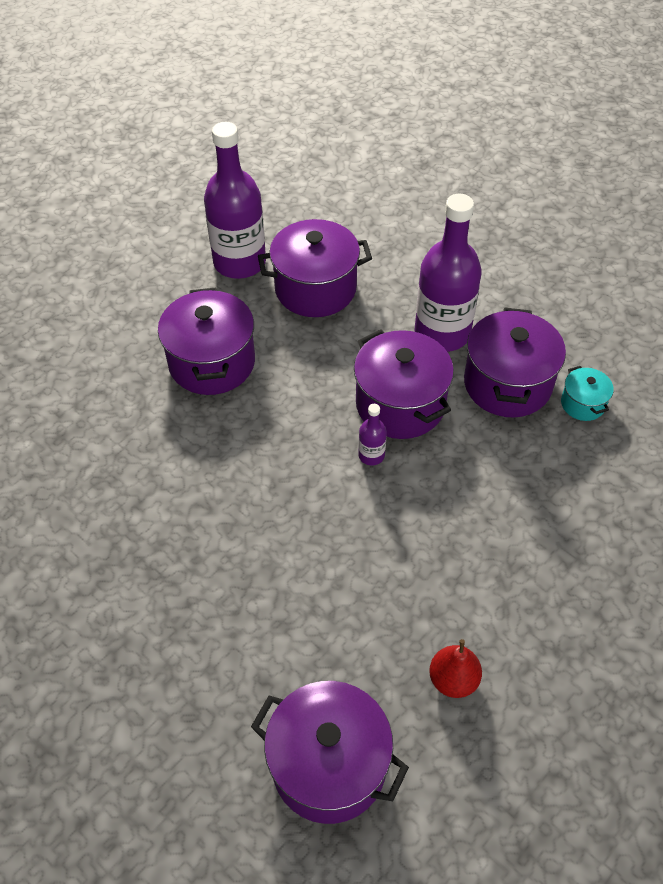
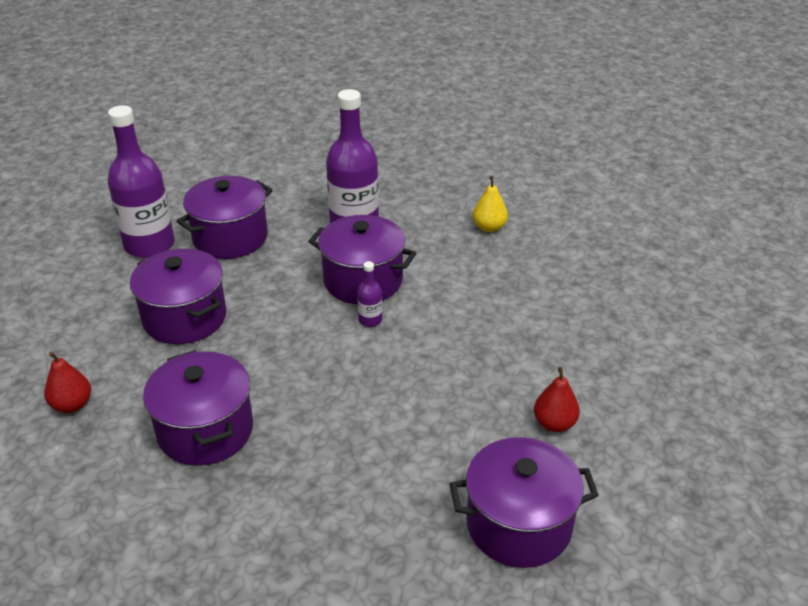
camera: 35 degrees left, 15 degrees down
purple pot [464,308,566,417] -> purple pot moved to [143,350,253,466]
turquoise pot [561,366,614,421] -> yellow pear [473,176,508,232]
none -> red pear [44,352,91,413]

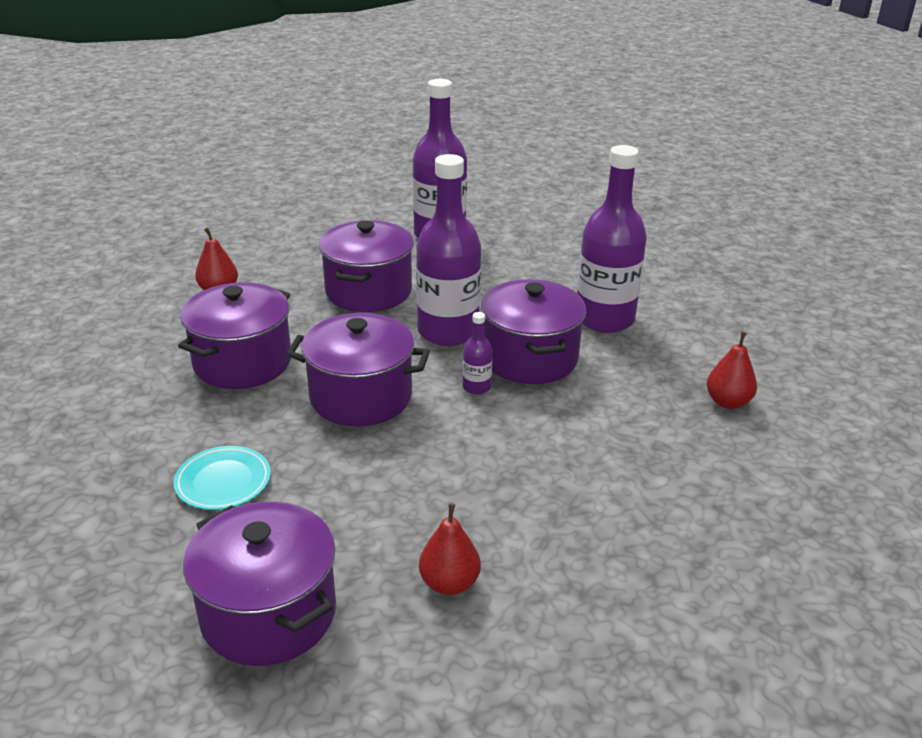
camera: 55 degrees right, 5 degrees down
purple pot [177,176,272,259] -> purple pot moved to [287,313,430,426]
yellow pear [473,176,508,232] -> red pear [707,332,757,409]
none -> turquoise plate [173,446,271,510]
none -> purple bottle [416,154,481,346]

